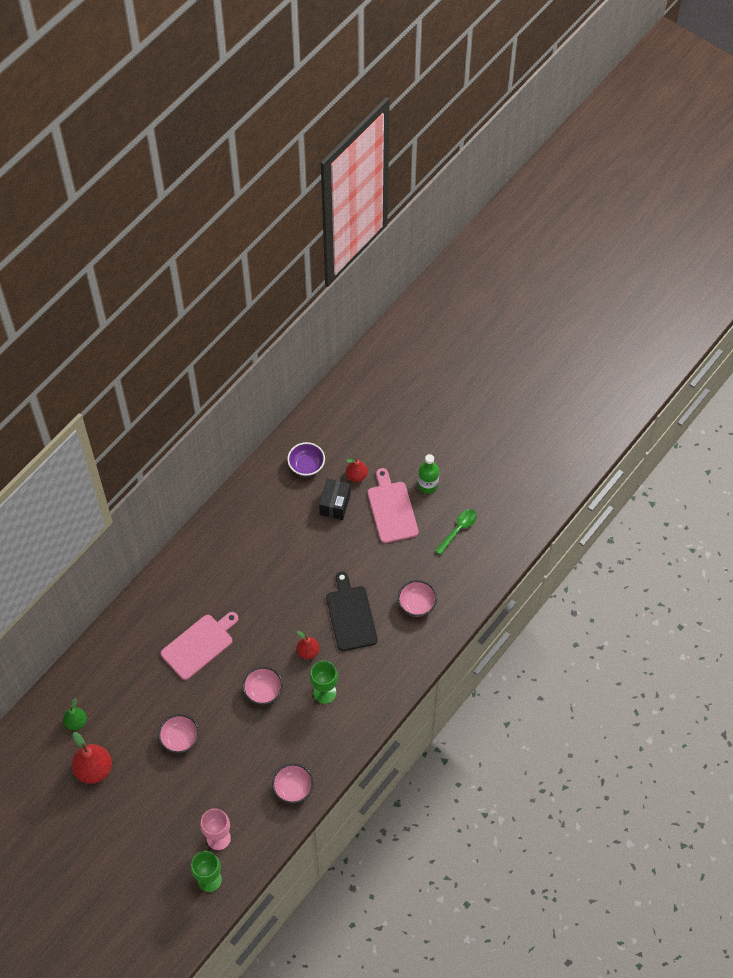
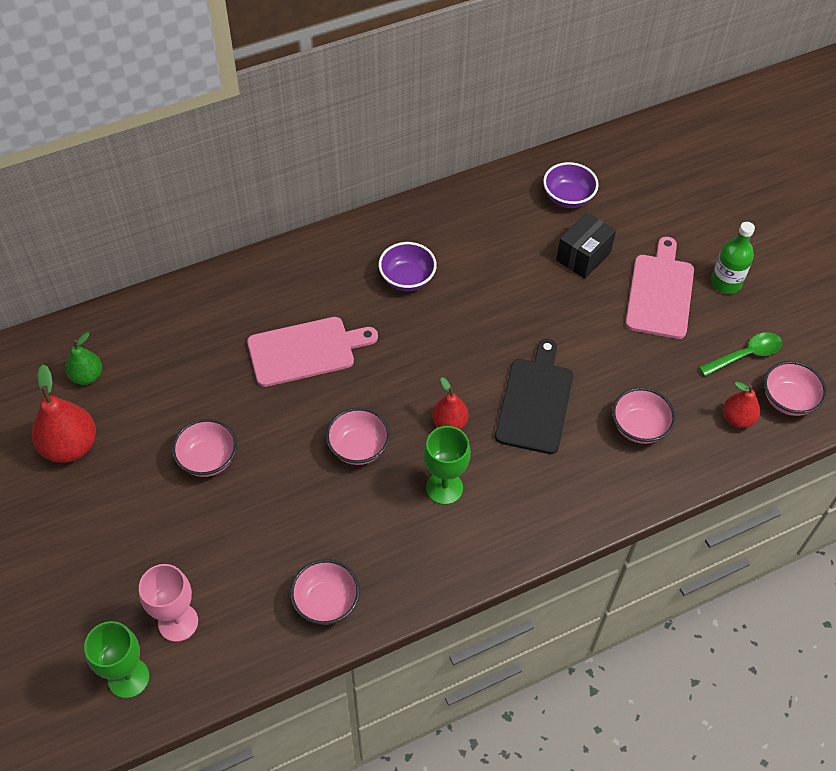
camera: 25 degrees right, 5 degrees down
red pear [346,458,368,482] -> red pear moved to [723,382,760,428]
none -> purple bowl [379,242,437,291]
none -> pink bowl [764,361,827,416]

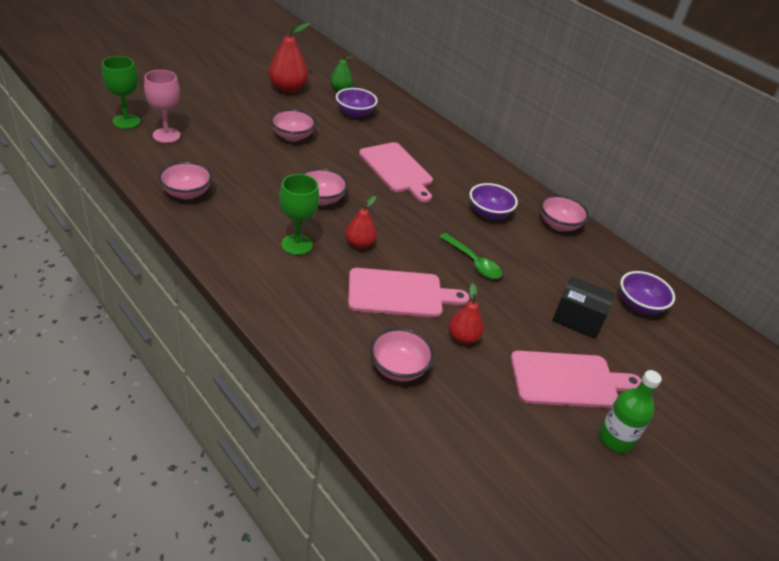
camera: 70 degrees right, 15 degrees down
black cutting board [495,339,573,454] -> pink cutting board [348,268,469,317]
green spoon [699,332,782,376] -> green spoon moved to [439,233,502,279]
red pear [723,382,760,428] -> red pear moved to [449,283,484,344]
pink bowl [764,361,827,416] -> pink bowl moved to [541,195,589,231]
none -> purple bowl [336,88,378,118]

